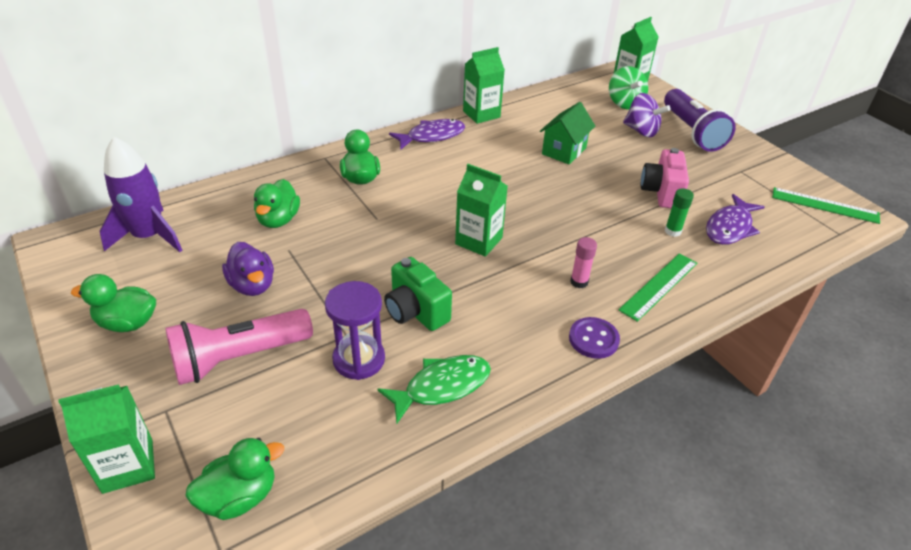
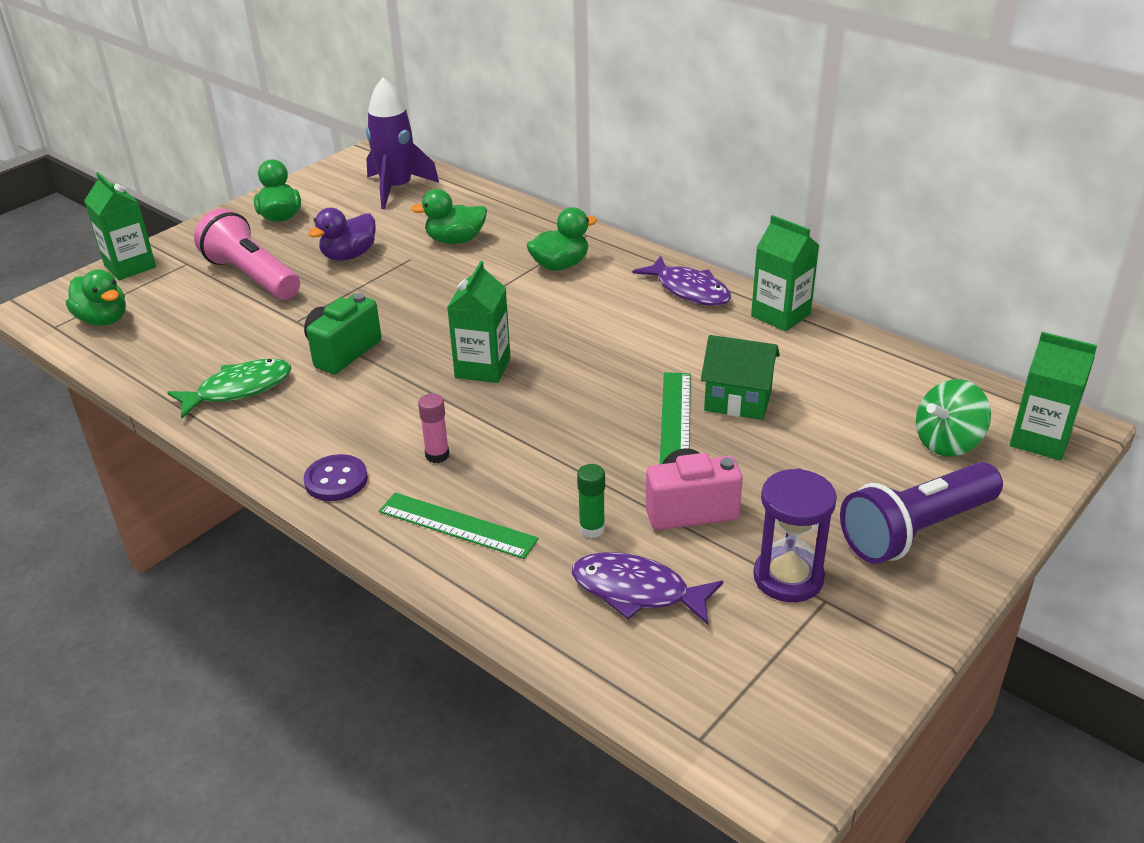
camera: 75 degrees right, 5 degrees down
purple hourglass [325,281,385,380] -> purple hourglass moved to [753,468,837,602]
green fish [377,355,491,423] -> green fish turned 75 degrees counterclockwise [167,359,291,419]
purple spinning top [623,93,671,137] -> none
green ruler [772,187,880,224] -> green ruler moved to [660,372,691,464]

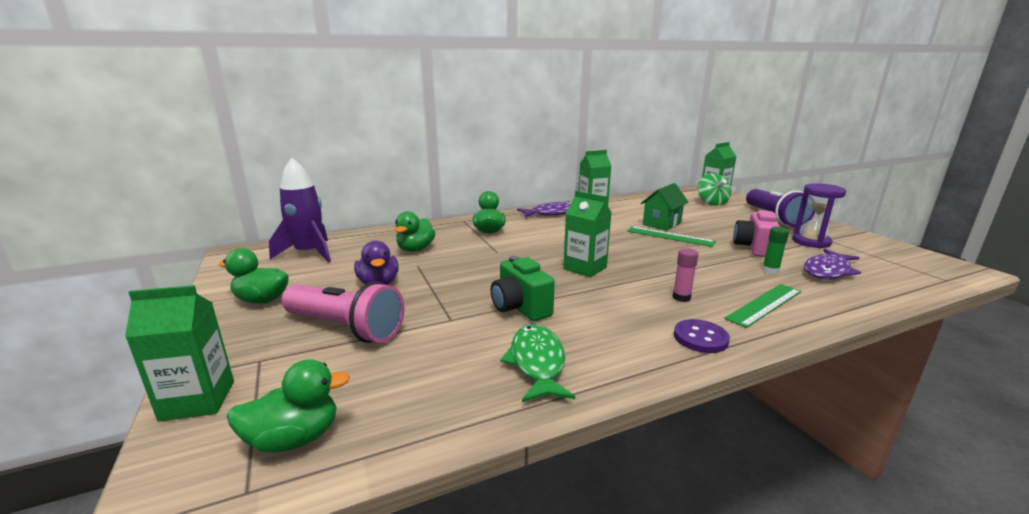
camera: 65 degrees left, 15 degrees down
pink flashlight [194,208,300,300] -> pink flashlight turned 135 degrees counterclockwise [281,281,405,343]

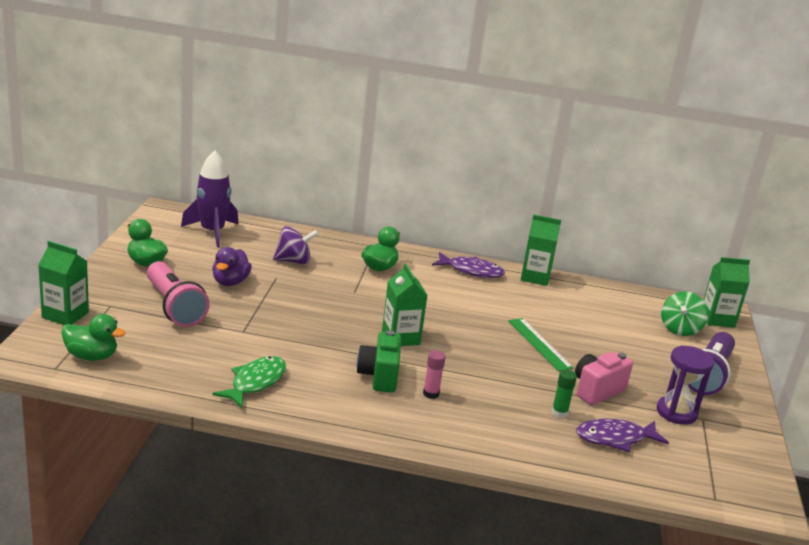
camera: 30 degrees right, 5 degrees up
green duck [395,211,435,252] -> purple spinning top [273,226,318,265]
green camera [491,256,555,321] -> green camera moved to [356,330,401,393]
green house [641,183,689,231] -> none
purple button [674,319,730,353] -> none
green ruler [724,284,801,328] -> none

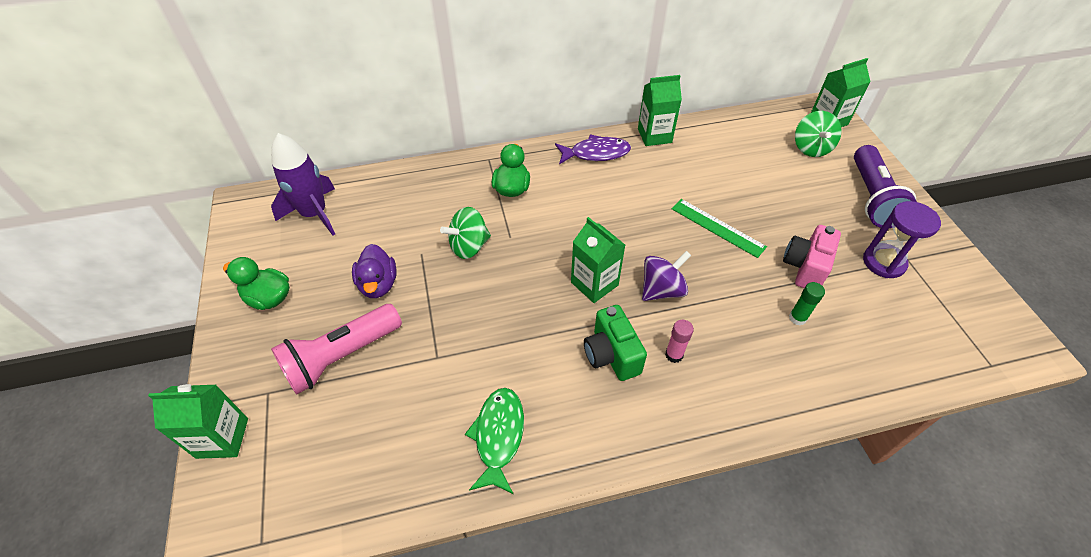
camera: 20 degrees left, 25 degrees up
green duck [61,314,126,361] -> none
pink flashlight [147,261,210,327] -> pink flashlight turned 105 degrees clockwise [271,304,402,395]
purple spinning top [273,226,318,265] -> purple spinning top moved to [642,251,691,301]
purple fish [576,419,669,452] -> none
none -> green spinning top [440,207,491,259]

